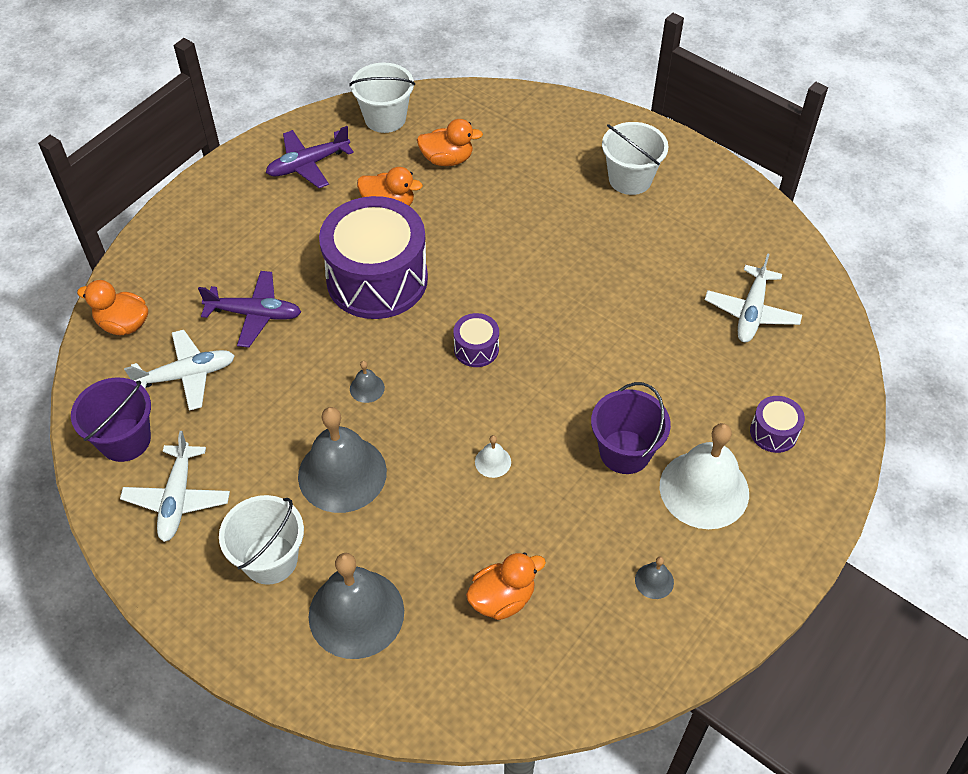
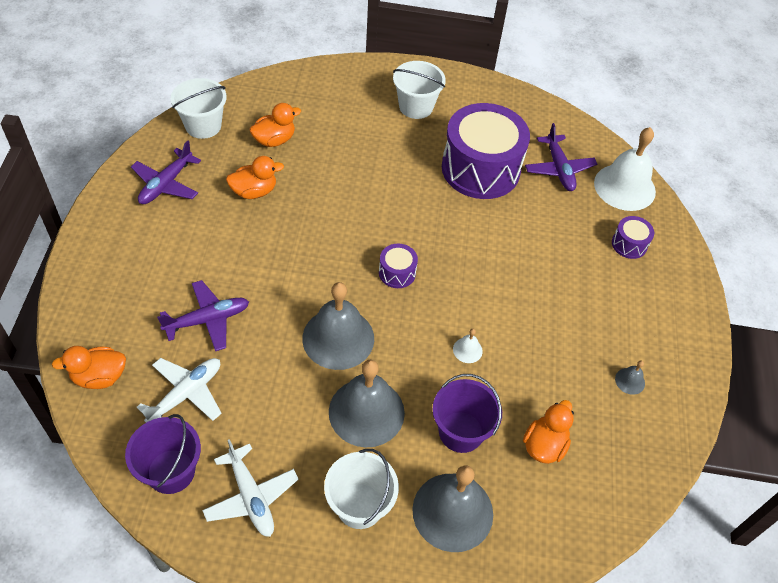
camera: 35 degrees left, 0 degrees up
purple drum [319,196,428,319] -> purple drum moved to [442,103,530,199]
grey bell [350,361,385,403] -> grey bell [302,282,374,370], size x2.41
purple bucket [591,382,671,474] -> purple bucket moved to [432,374,502,453]
white bell [660,423,749,529] -> white bell moved to [594,127,656,211]
white plane [705,253,802,342] -> purple plane [525,123,597,191]

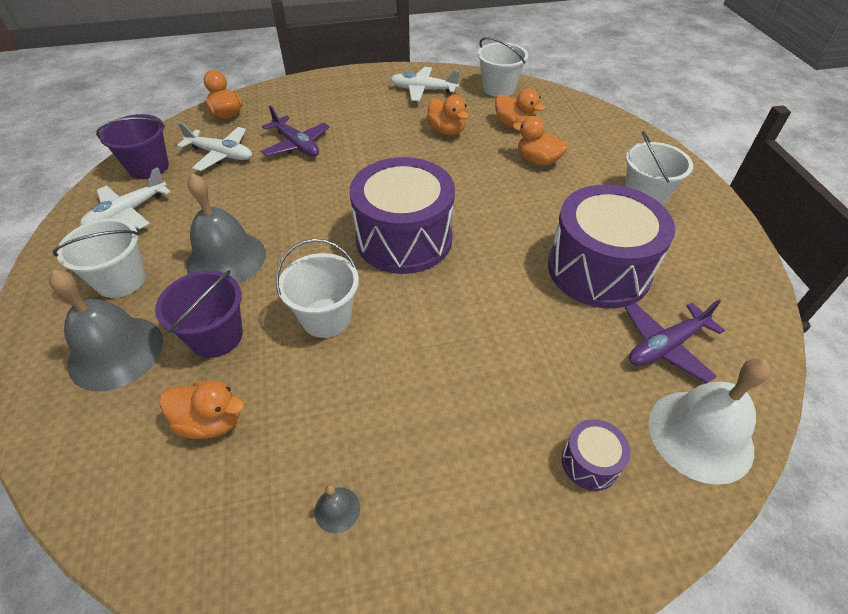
camera: 75 degrees right, 5 degrees down
purple plane [131,141,201,204] -> white plane [390,67,460,102]
grey bell [302,282,374,370] -> none
purple drum [379,244,418,288] -> purple drum [350,157,455,274], size x2.34
white bell [453,329,483,363] -> white bucket [276,239,359,338]
none -> orange duck [512,116,568,166]

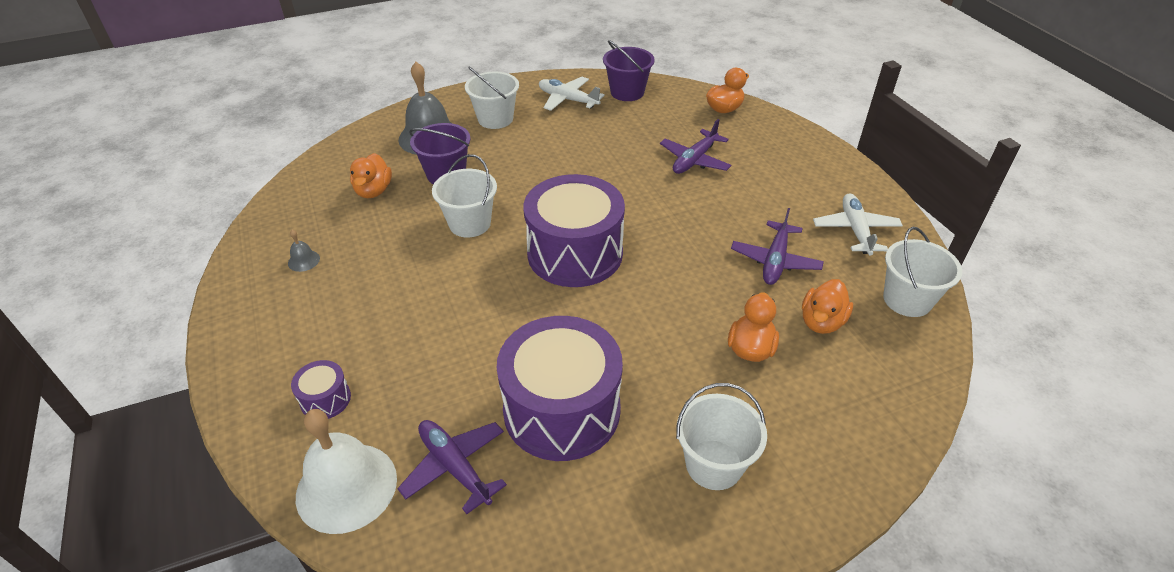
camera: 80 degrees right, 5 degrees down
white plane [177,122,252,171] -> none
grey bell [186,173,266,284] -> none
orange duck [426,95,469,135] -> purple plane [731,208,824,285]

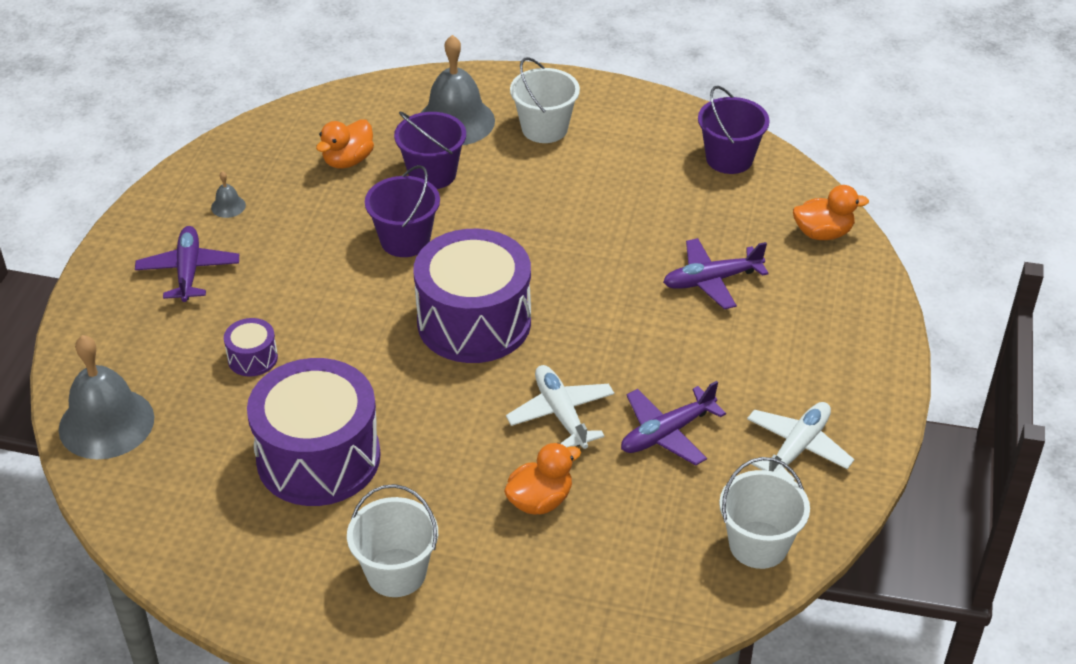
camera: 35 degrees right, 0 degrees up
purple drum [291,360,351,419] -> purple drum moved to [224,318,278,377]
white bell [296,409,397,534] -> grey bell [59,335,154,459]
purple plane [397,420,507,514] -> purple plane moved to [135,226,239,302]
white bucket [432,154,497,237] -> purple bucket [365,165,440,257]
white plane [539,77,605,111] -> white plane moved to [506,365,614,449]
orange duck [802,279,853,334] -> none

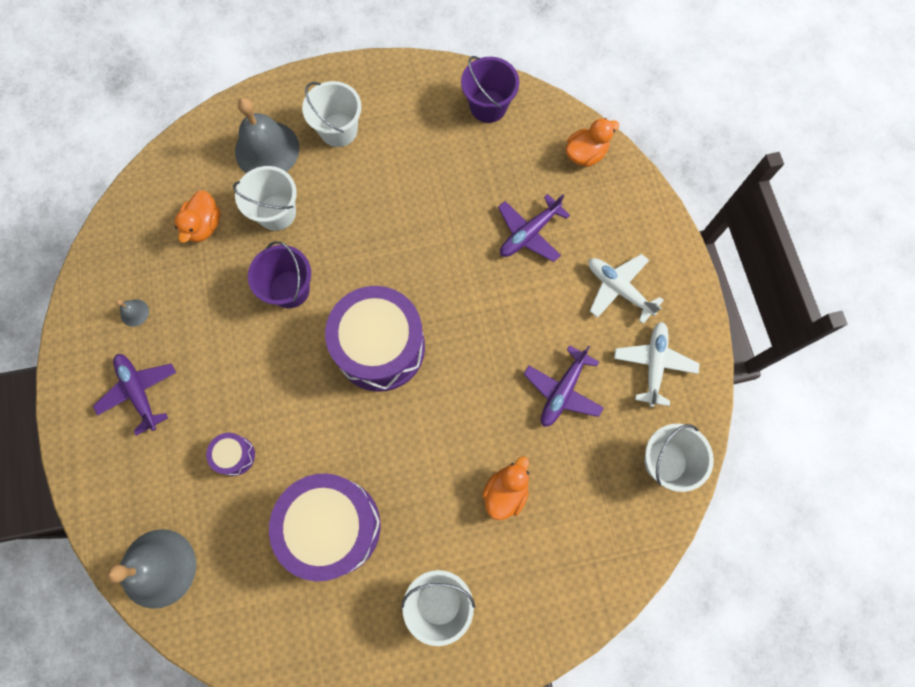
camera: 25 degrees left, 30 degrees up
purple bucket [394,112,466,189] -> white bucket [233,166,297,231]
white plane [506,365,614,449] -> white plane moved to [589,254,664,324]

